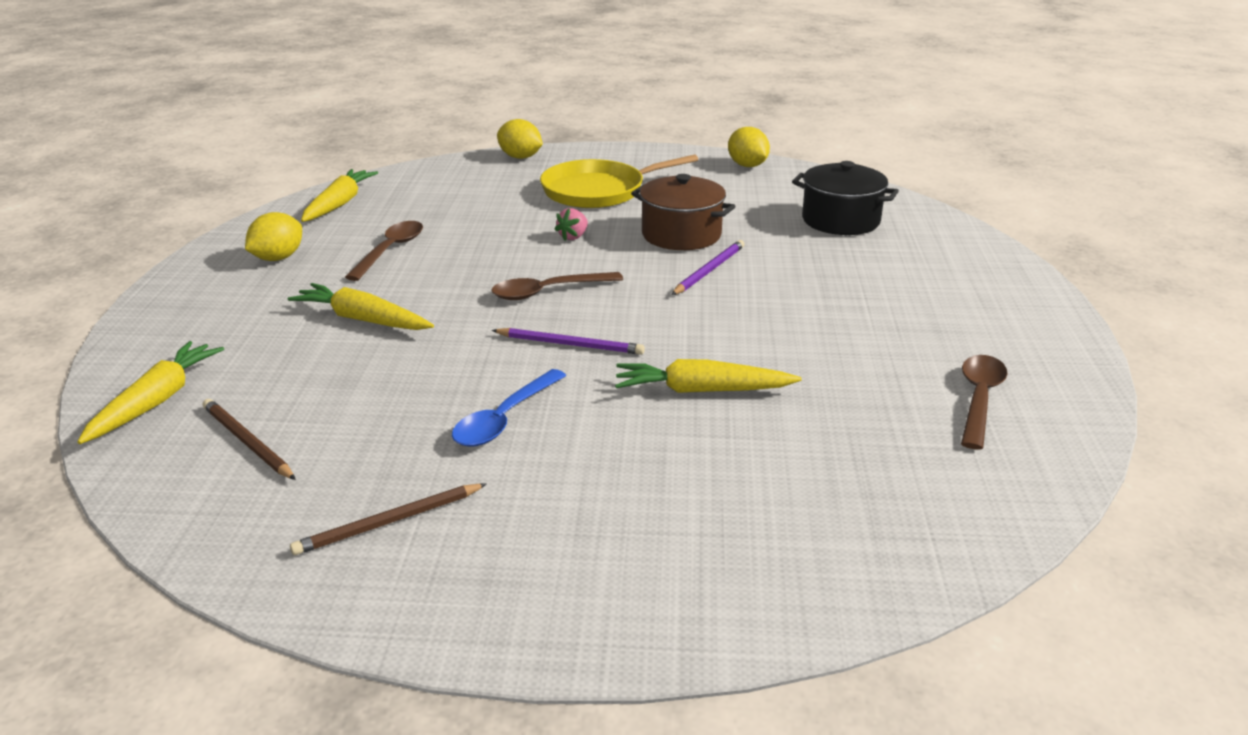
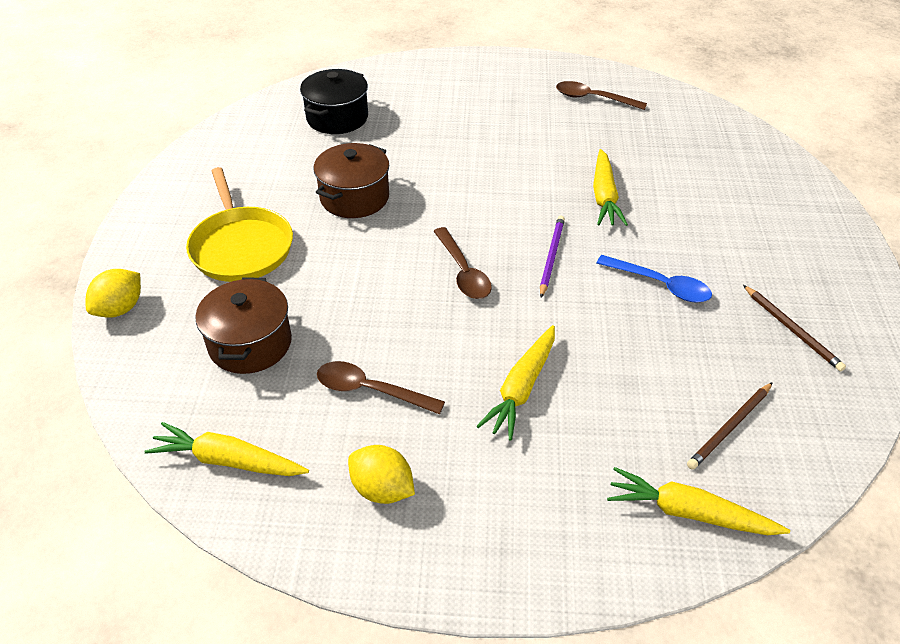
camera: 90 degrees left, 15 degrees up
pink strawberry [554,208,588,240] -> none
purple pencil [672,240,745,295] -> none
yellow lemon [728,127,770,167] -> none
none -> brown pot [196,277,292,374]

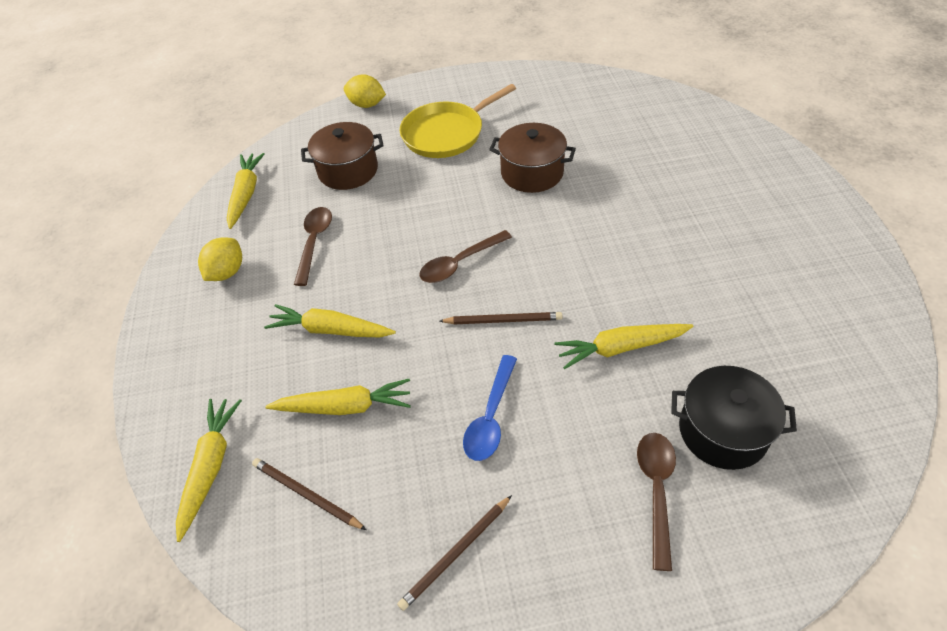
camera: 80 degrees right, 5 degrees up
black pot [300,69,368,134] -> black pot moved to [671,366,797,470]
purple pencil [540,216,565,298] -> brown pencil [439,312,562,324]
brown spoon [556,81,647,110] -> brown spoon moved to [637,433,676,571]
none -> yellow carrot [265,379,411,415]

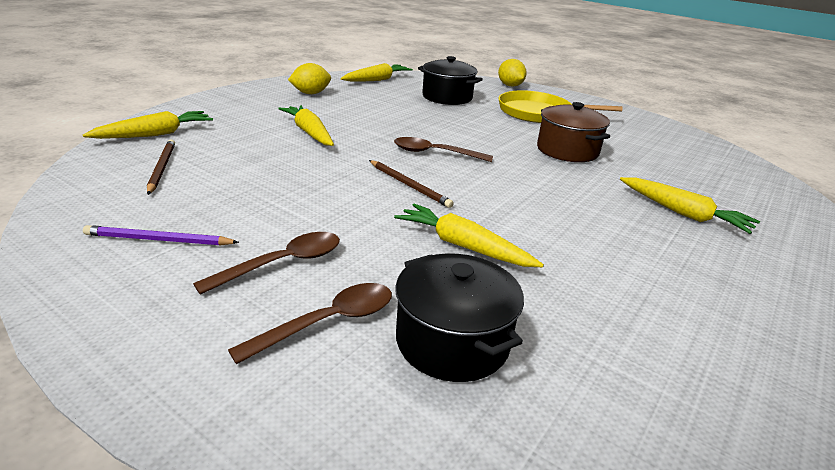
camera: 40 degrees right, 20 degrees down
yellow carrot [265,379,411,415] -> yellow carrot moved to [620,177,760,234]
brown spoon [294,207,332,286] -> brown spoon moved to [193,232,340,295]
brown pot [301,122,384,190] -> black pot [418,56,483,105]
brown pencil [397,495,512,611] -> purple pencil [83,225,239,245]
blue spoon [463,355,517,461] -> none

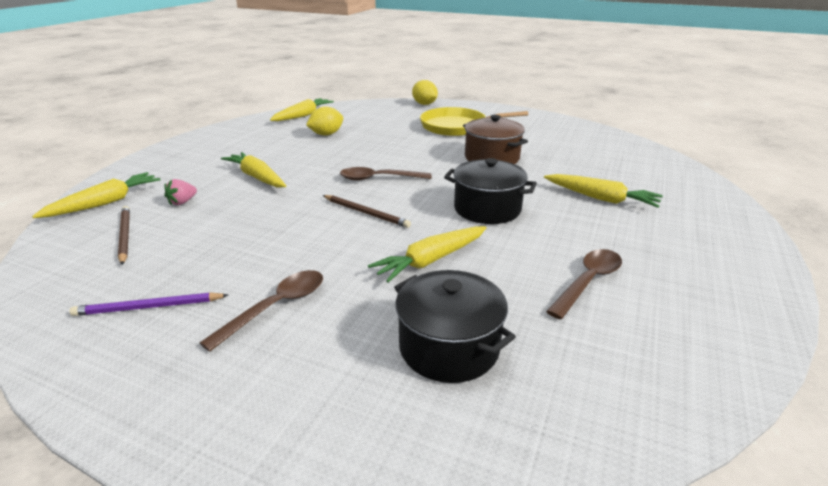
camera: 10 degrees left, 0 degrees up
brown spoon [228,283,392,364] -> brown spoon moved to [546,249,622,319]
yellow lemon [288,63,331,94] -> yellow lemon moved to [306,106,343,136]
yellow carrot [394,204,544,267] -> yellow carrot turned 60 degrees counterclockwise [368,226,486,282]
black pot [418,56,483,105] -> black pot moved to [444,158,537,224]
none -> pink strawberry [164,179,197,206]

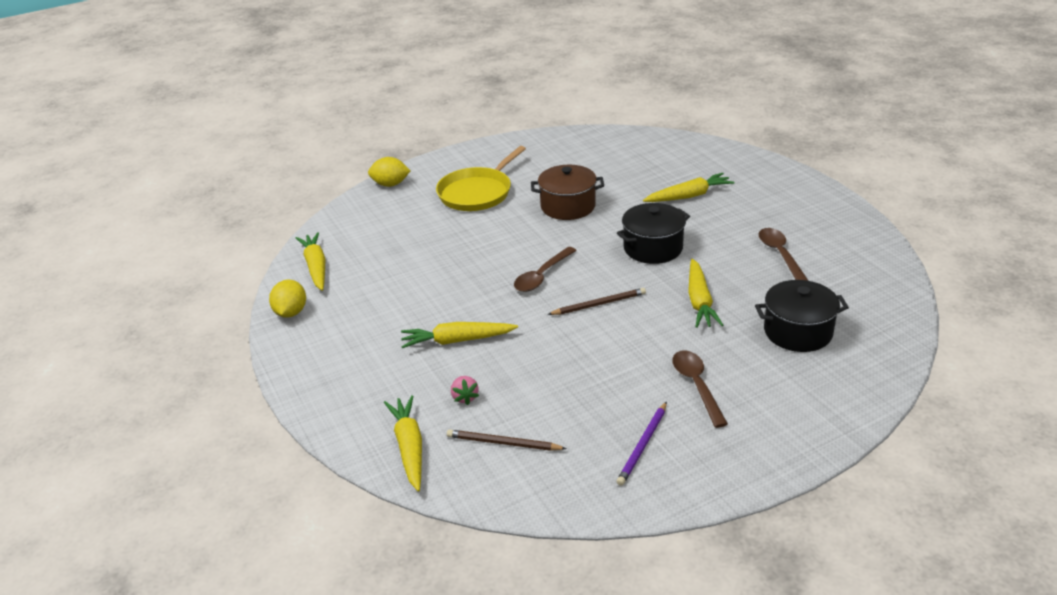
camera: 50 degrees left, 5 degrees up
yellow lemon [306,106,343,136] -> yellow lemon moved to [269,280,306,318]

